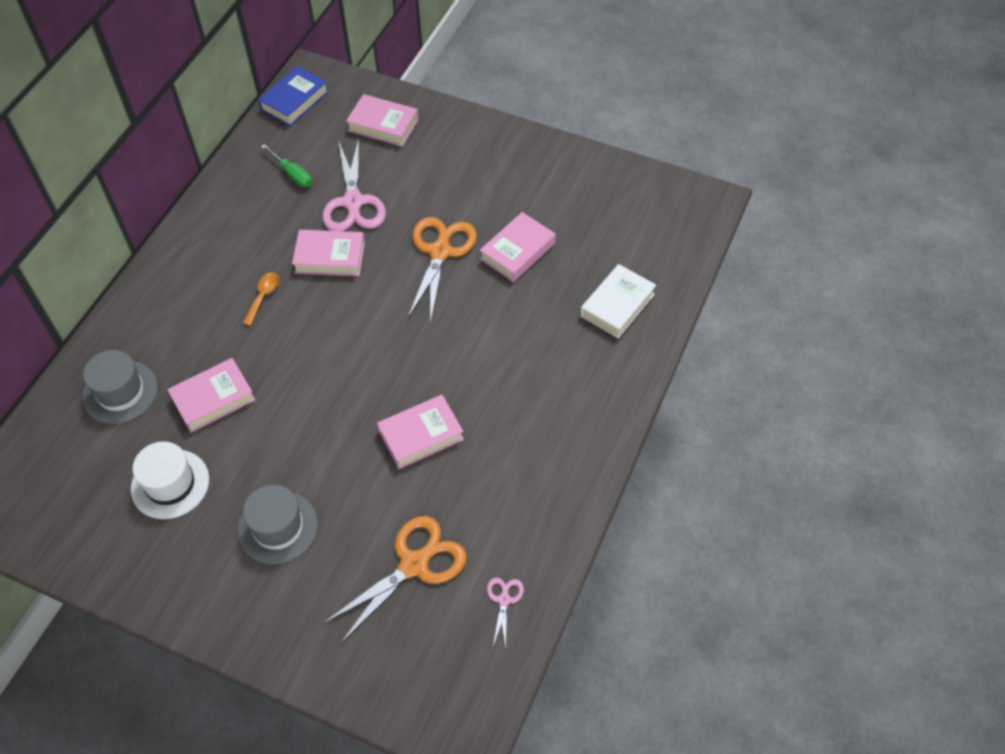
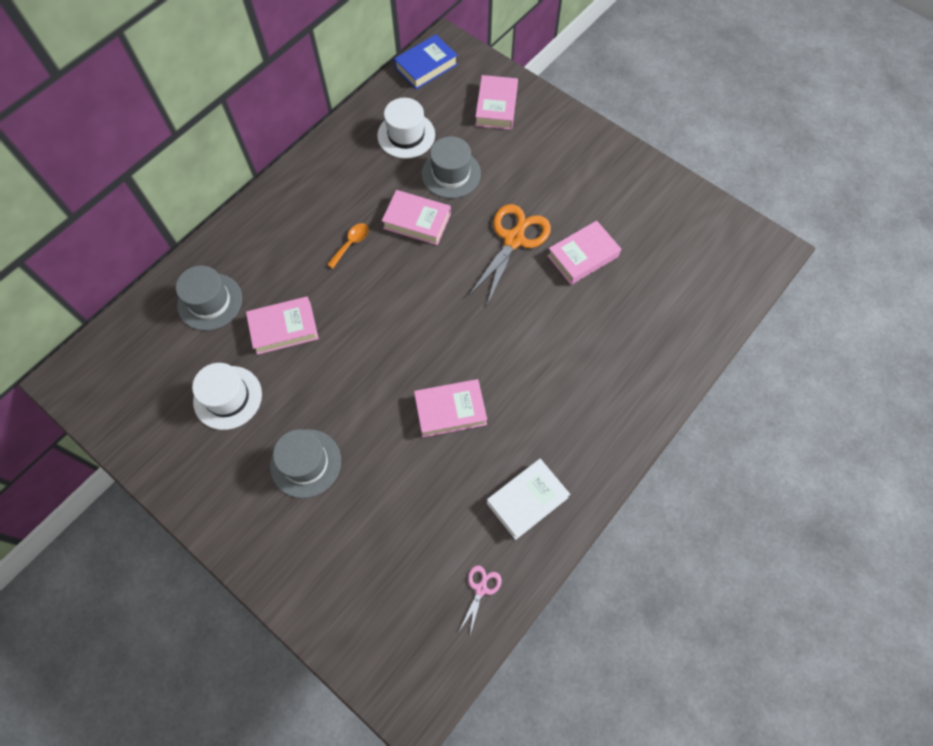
camera: 15 degrees right, 10 degrees up
green screwdriver [261,144,312,187] -> white hat [377,98,435,159]
pink scissors [322,138,386,231] -> grey hat [422,136,481,198]
orange scissors [323,516,467,643] -> none
pink book [346,94,418,147] -> pink book turned 60 degrees clockwise [475,75,518,130]
white book [580,264,656,338] -> white book moved to [487,459,570,540]

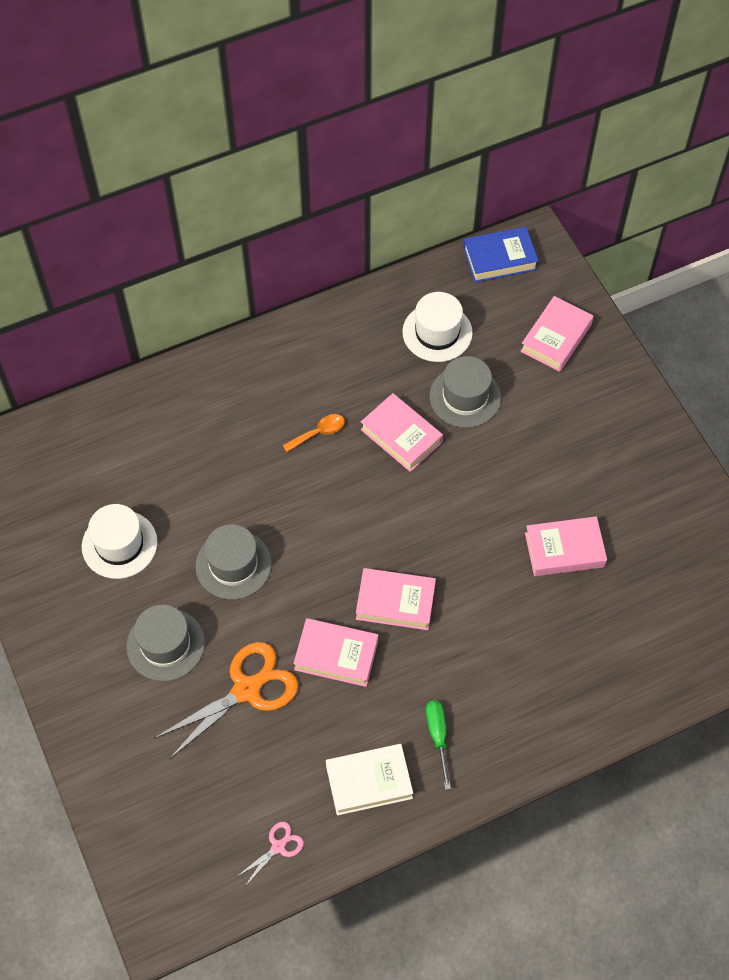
camera: 25 degrees right, 5 degrees down
grey hat [176,265,242,331] -> grey hat moved to [195,524,272,600]
pink book [246,296,319,355] -> pink book moved to [356,568,436,630]
orange scissors [468,204,551,305] -> orange scissors moved to [154,642,299,759]
none -> green screwdriver [426,700,451,790]

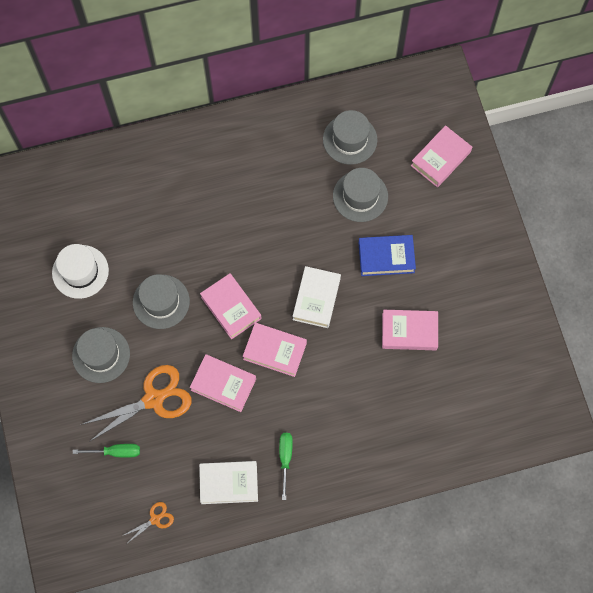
camera: 10 degrees right, 10 degrees up
pink scissors [236,822,304,886] -> orange scissors [122,502,174,543]
orange spoon [283,414,345,452] -> none
pink book [361,393,443,472] -> pink book moved to [200,273,262,339]
white hat [402,292,473,362] -> grey hat [323,110,377,165]
blue book [463,227,539,283] -> blue book moved to [359,235,416,276]
none -> green screwdriver [73,444,140,458]
none -> white book [293,266,341,328]

